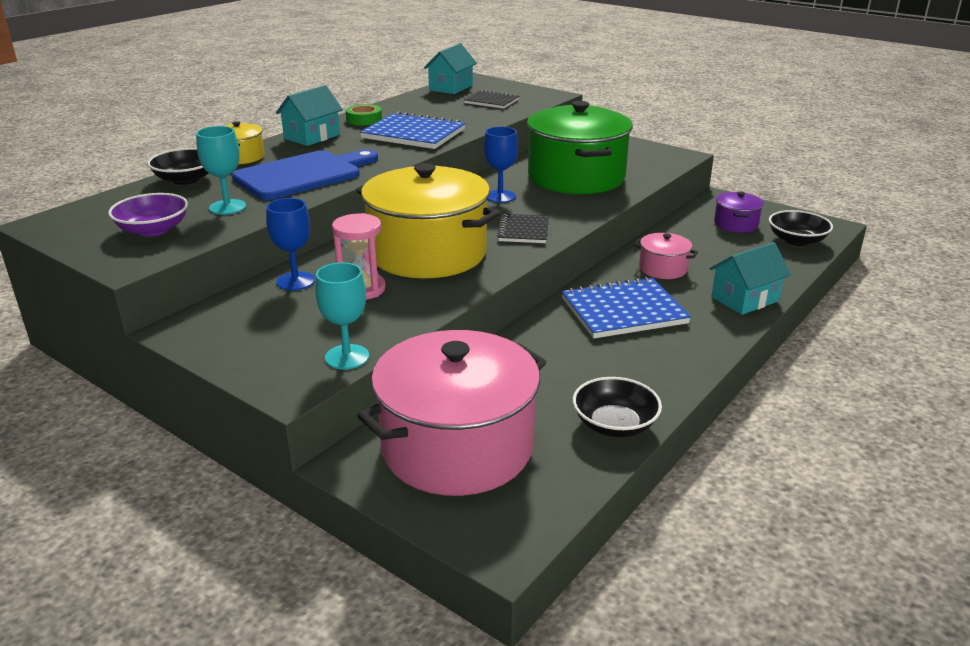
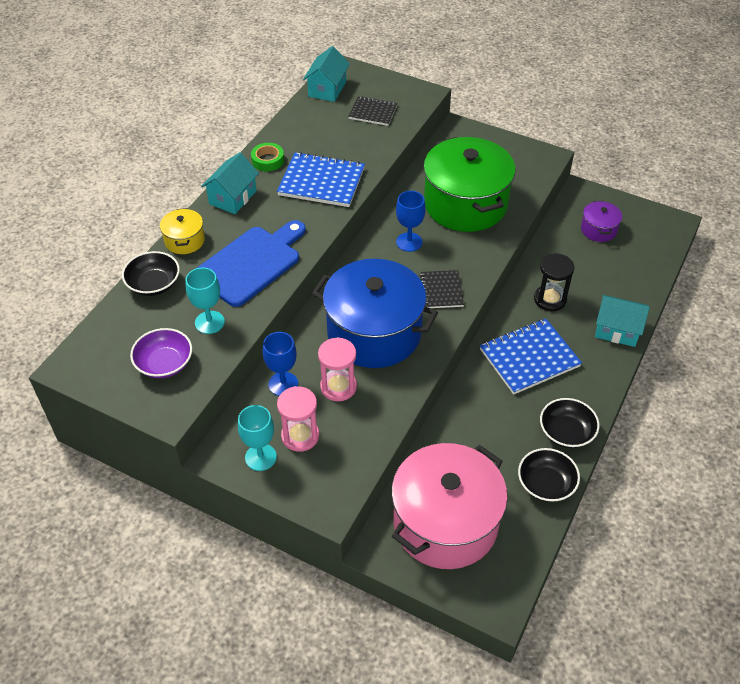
camera: 10 degrees left, 20 degrees up
turquoise goblet [315,262,369,370] -> turquoise goblet moved to [238,405,277,471]
yellow pot [356,163,500,279] -> blue pot [312,259,438,368]
pink pot [634,233,698,279] -> black hourglass [534,253,574,312]
turquoise house [709,242,791,315] -> turquoise house turned 60 degrees clockwise [595,295,650,347]
black bowl [769,210,833,246] -> black bowl moved to [540,398,600,448]
none -> pink hourglass [277,386,319,452]

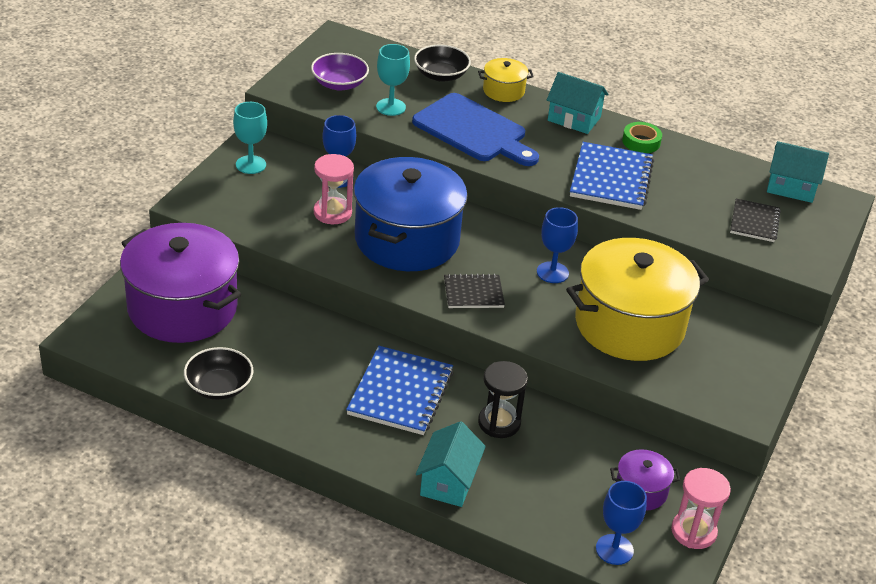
camera: 85 degrees right, 10 degrees down
pink hourglass [277,386,319,452] -> pink hourglass moved to [671,468,731,549]
pink pot [391,443,508,569] -> purple pot [120,223,241,343]
green pot [424,137,516,232] -> yellow pot [566,238,709,361]
blue notebook [480,319,582,395] -> blue notebook turned 45 degrees clockwise [346,346,454,435]
black bowl [540,398,600,448] -> none
none -> blue goblet [596,481,647,565]

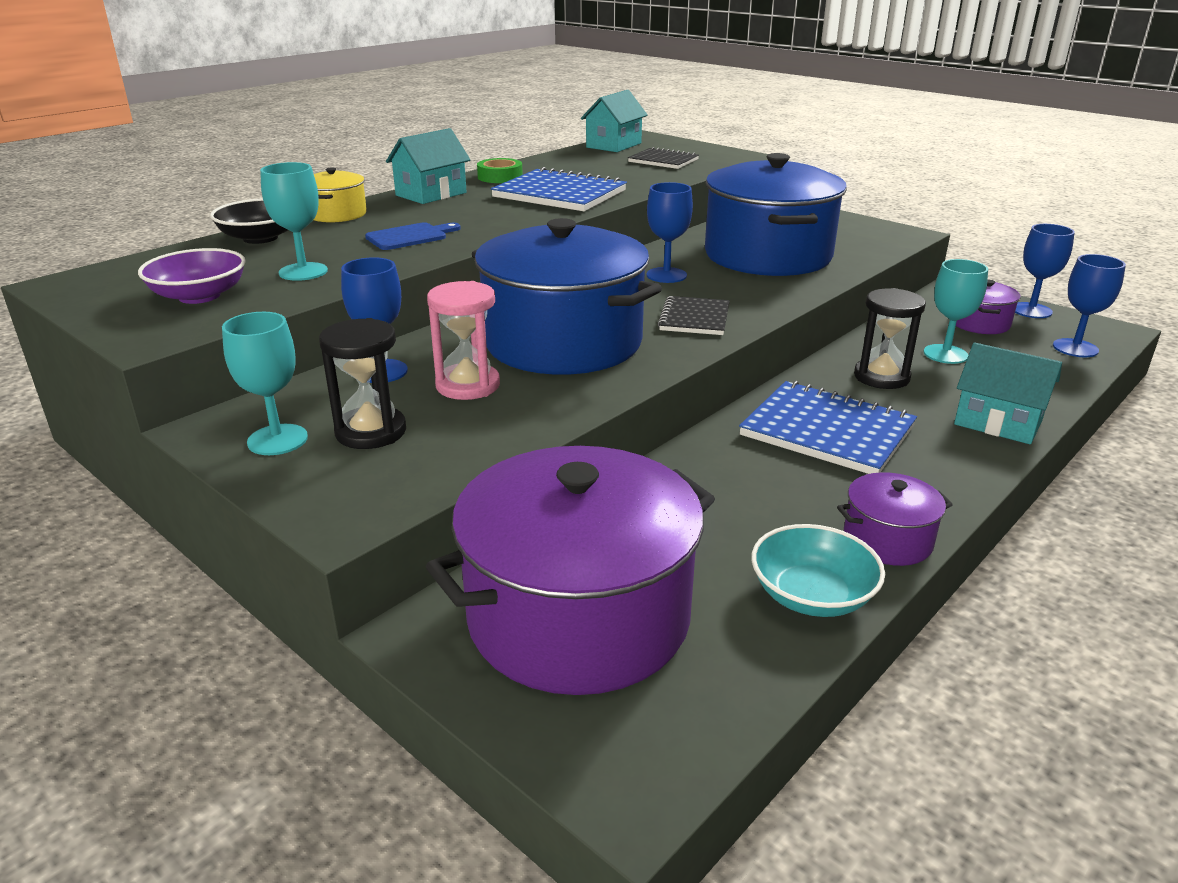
camera: 70 degrees left, 10 degrees down
black bowl [184,347,253,400] -> turquoise bowl [751,524,885,617]
blue cutting board [412,93,539,166] -> blue cutting board [365,222,461,250], size x0.49
yellow pot [566,238,709,361] -> blue pot [705,153,847,276]
pink hourglass [671,468,731,549] -> blue goblet [1015,224,1075,318]
none -> black hourglass [319,318,406,449]
none -> purple pot [837,472,953,566]
none -> turquoise goblet [924,259,988,364]

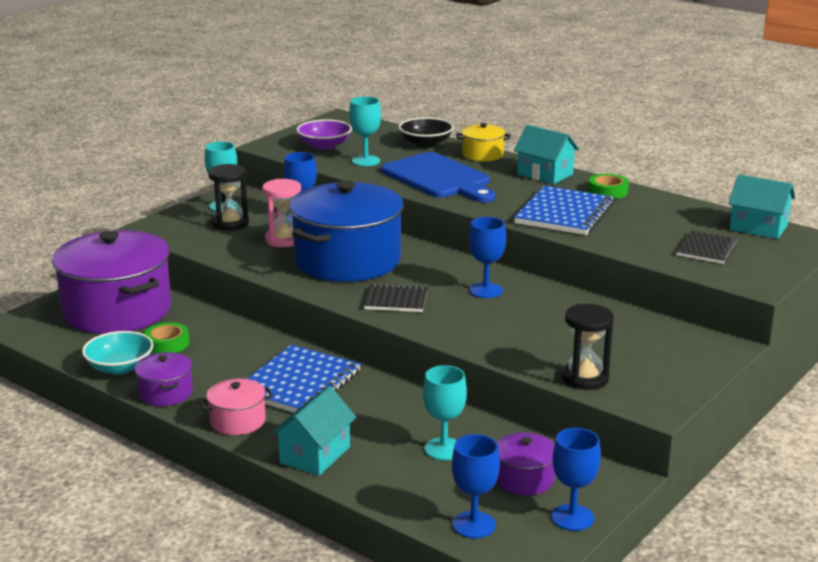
camera: 85 degrees right, 5 degrees down
blue cutting board [365,222,461,250] -> blue cutting board [381,152,496,203], size x2.03
blue pot [705,153,847,276] -> none
black hourglass [854,288,926,389] -> black hourglass moved to [562,304,614,390]
none -> green tape [144,322,189,354]
none -> pink pot [199,379,273,435]

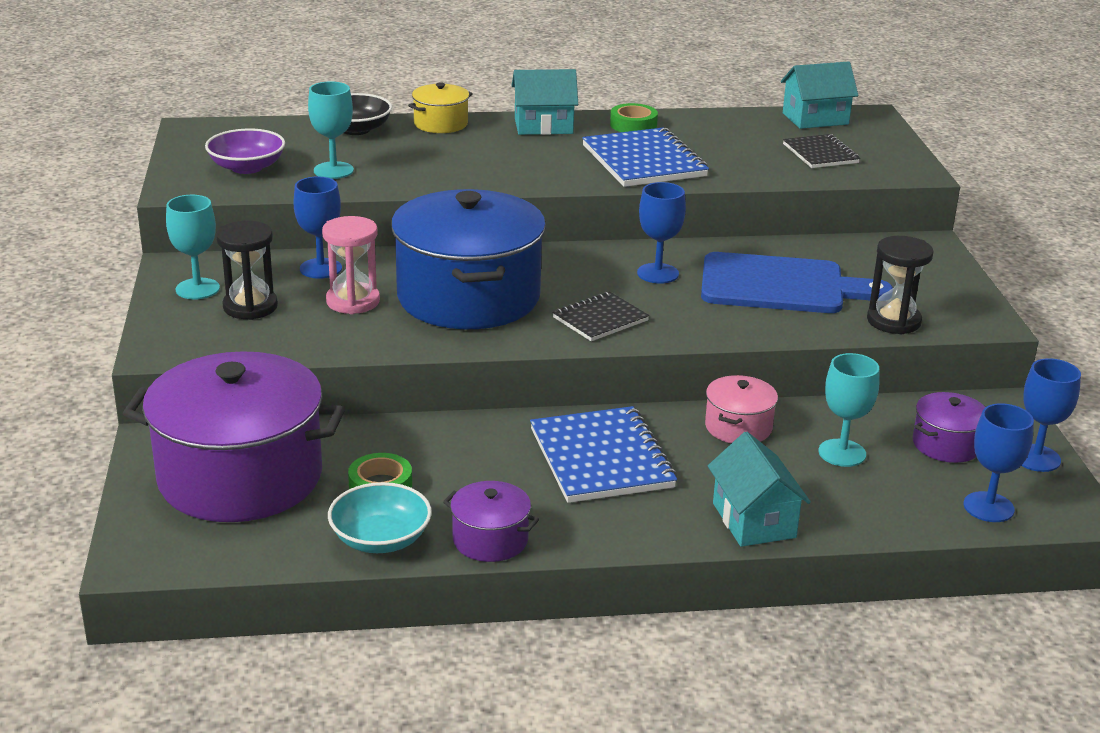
camera: 45 degrees left, 5 degrees up
pink pot [199,379,273,435] -> pink pot moved to [705,375,778,443]
blue cutting board [381,152,496,203] -> blue cutting board moved to [701,252,893,313]

